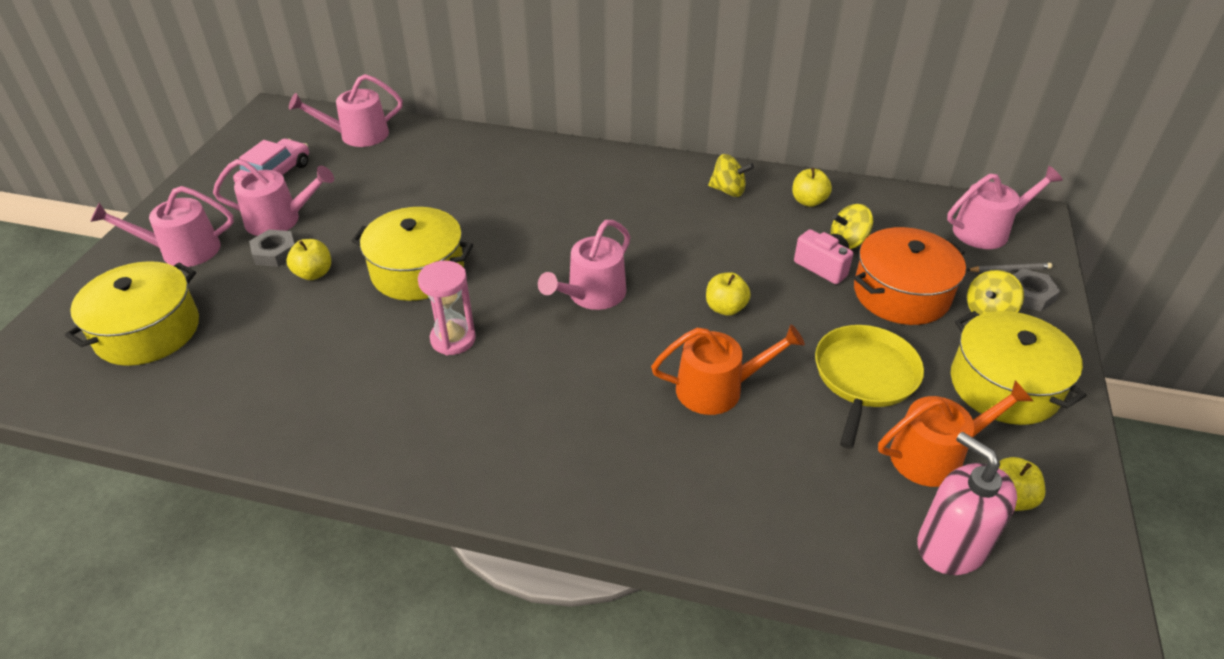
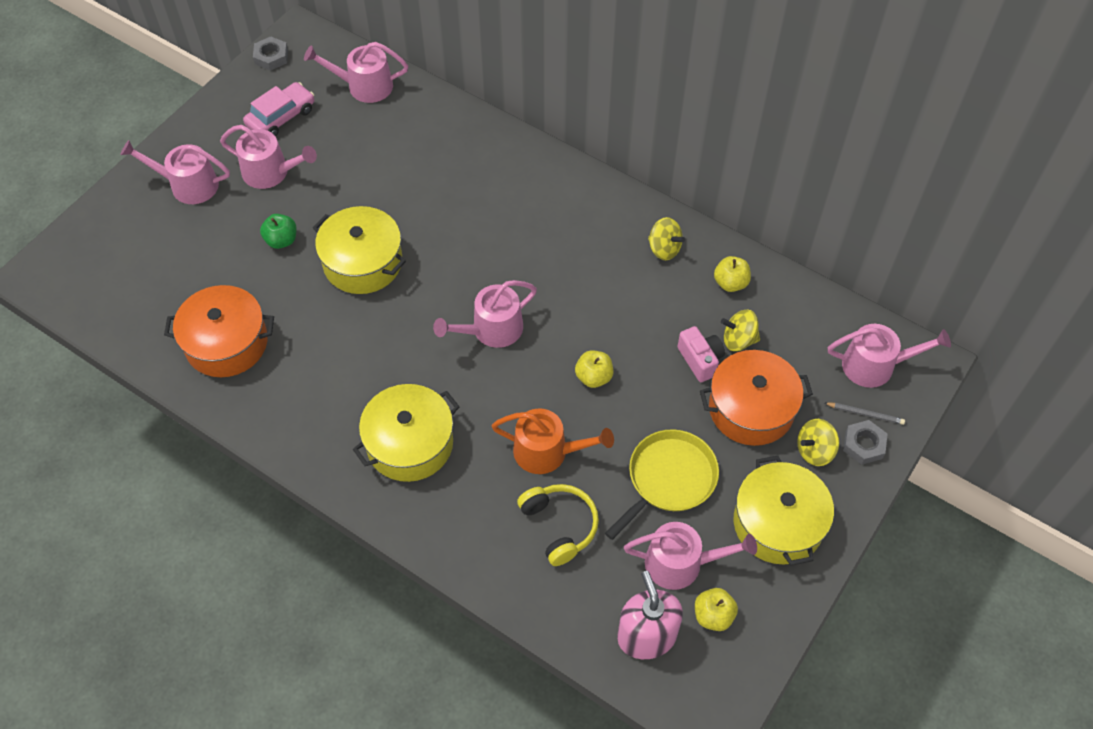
camera: 20 degrees right, 15 degrees up
yellow pot [65,261,199,366] -> yellow pot moved to [353,384,460,482]
grey nut [249,230,295,267] -> grey nut moved to [253,36,288,71]
yellow apple [286,239,331,280] -> green apple [260,214,297,249]
pink hourglass [418,261,476,355] -> none
orange watering can [878,380,1033,487] -> pink watering can [624,522,757,590]
none -> orange pot [164,285,274,377]
none -> yellow headphones [517,484,599,566]

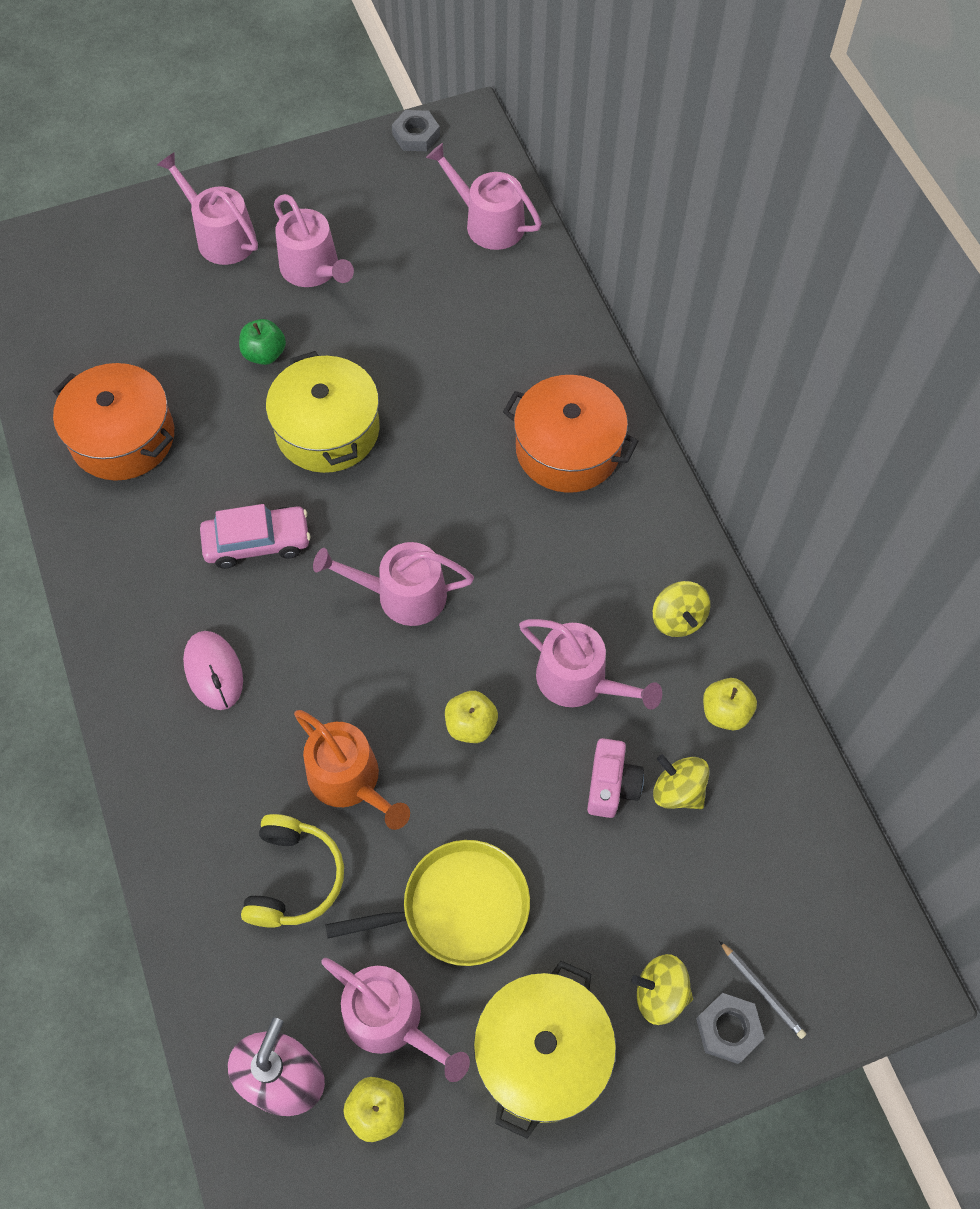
camera: 35 degrees right, 5 degrees up
pink car [243,82,314,137] -> pink car moved to [200,504,310,569]
yellow pot [353,384,460,482] -> pink mouse [183,631,243,710]
orange pot [700,350,813,446] -> orange pot moved to [503,375,639,493]
pink watering can [828,324,951,388] -> pink watering can moved to [519,619,662,709]

